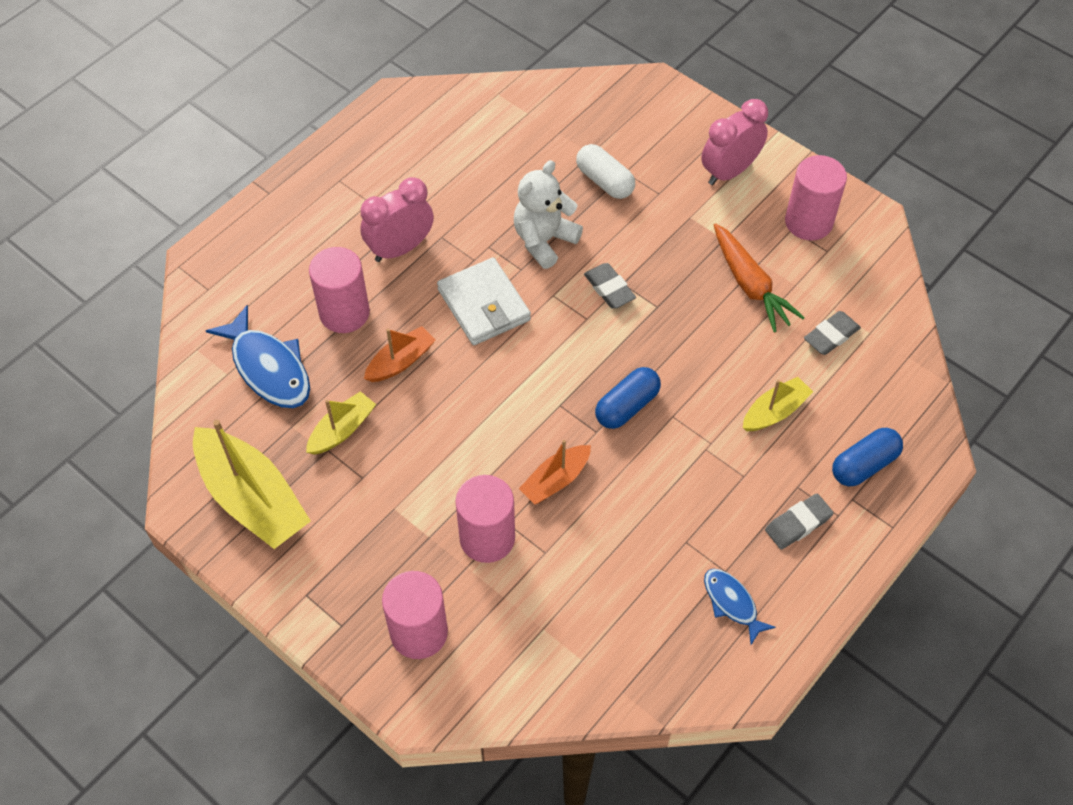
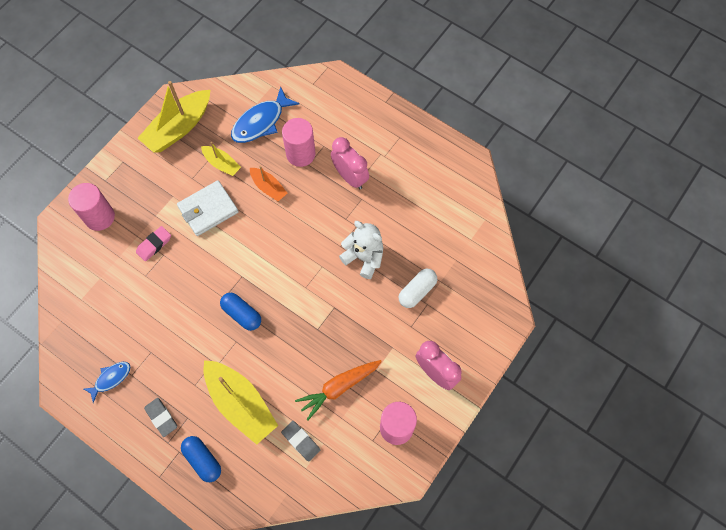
camera: 85 degrees right, 10 degrees up
white wallet [437,257,531,345] -> white wallet moved to [177,180,238,236]
pink cylinder [455,475,515,563] -> pink eraser [136,226,171,261]
orange boat [519,440,591,504] -> none
grey eraser [584,263,636,309] -> none
yellow boat [743,377,813,431] -> yellow boat [203,360,278,445], size x1.87

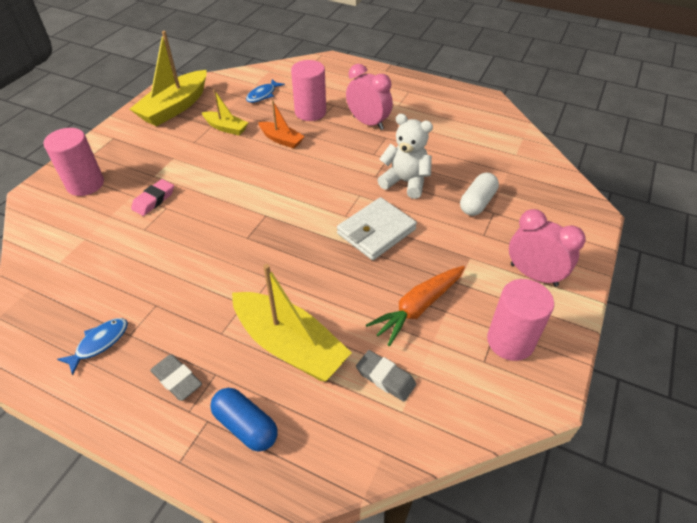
camera: 10 degrees left, 20 degrees down
white wallet [177,180,238,236] -> white wallet moved to [337,197,417,260]
blue capsule [220,293,261,331] -> none
blue fish [231,86,300,143] -> blue fish [246,79,285,103], size x0.57

